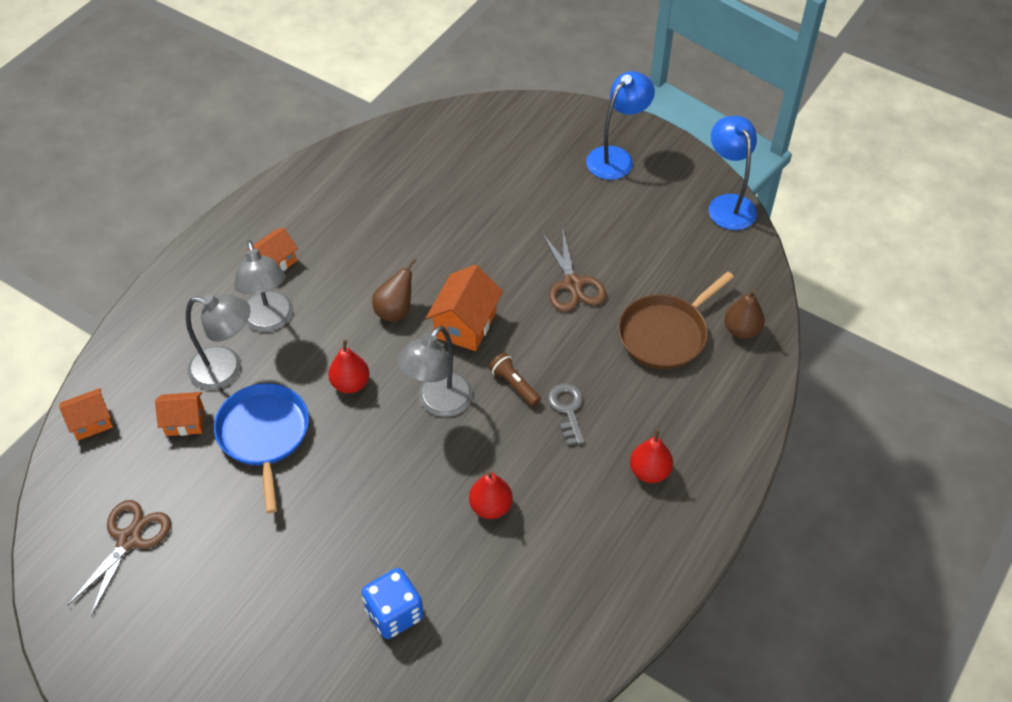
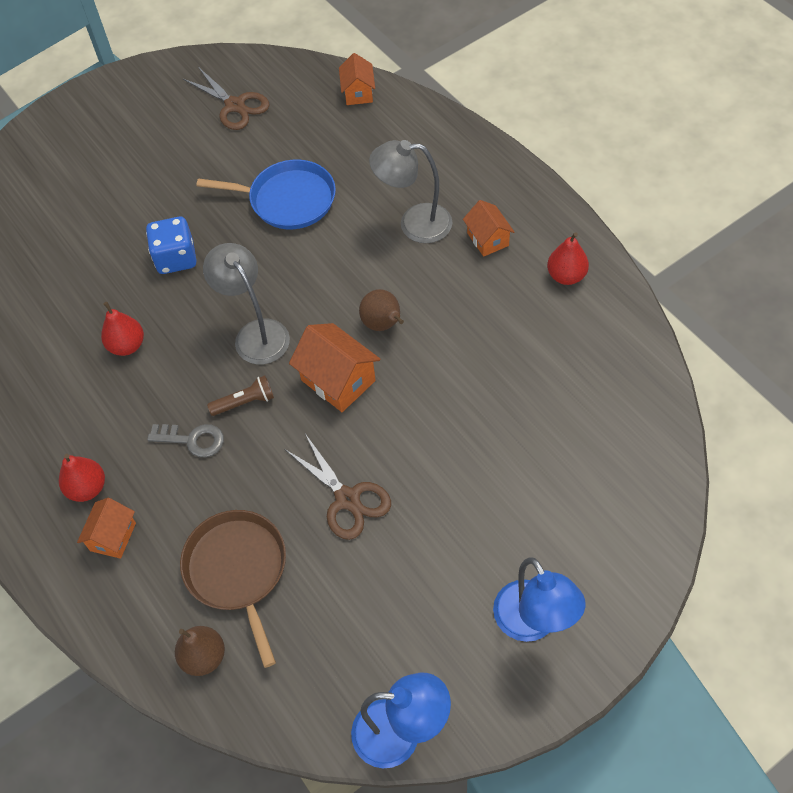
camera: 115 degrees right, 5 degrees up
orange house [155,392,204,436] -> orange house moved to [77,498,136,559]
grey lamp [186,294,250,390] -> none
red pear [328,340,370,393] -> red pear moved to [547,232,589,285]
blue dice [361,568,424,639] -> blue dice moved to [146,217,197,274]
brown scissors [542,230,606,312] -> brown scissors turned 135 degrees counterclockwise [284,434,391,540]

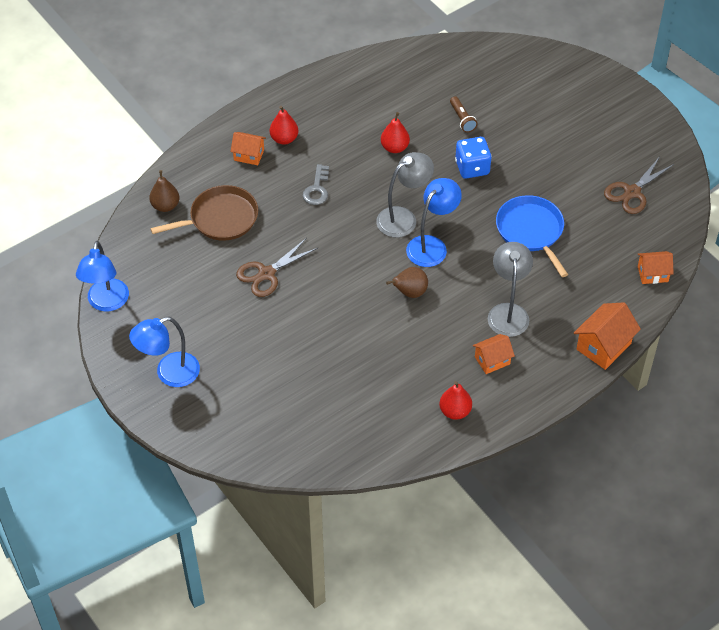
camera: 85 degrees right, 5 degrees down
blue pan [197,160,336,229] -> blue pan turned 150 degrees clockwise [496,195,568,277]
brown flashlight [207,375,274,416] -> brown flashlight moved to [450,96,477,132]
orange house [289,323,381,412] -> orange house moved to [574,302,641,370]
none -> blue lamp [406,178,462,267]

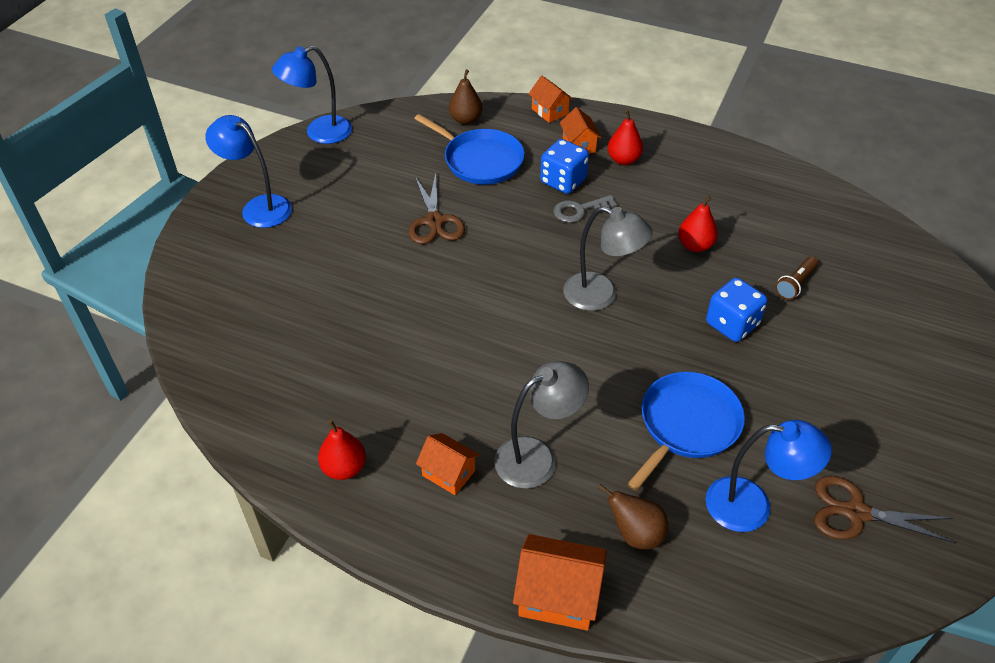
camera: 60 degrees right, 5 degrees down
brown pan [150,185,258,241] -> blue pan [414,114,525,185]
brown scissors [236,238,318,297] -> brown scissors turned 120 degrees counterclockwise [409,173,465,244]
brown pear [386,267,428,298] -> brown pear moved to [598,484,668,549]
blue lamp [406,178,462,267] -> blue lamp moved to [706,420,832,532]
orange house [638,251,674,284] -> orange house moved to [529,76,573,123]
none -> blue dice [540,139,589,194]

